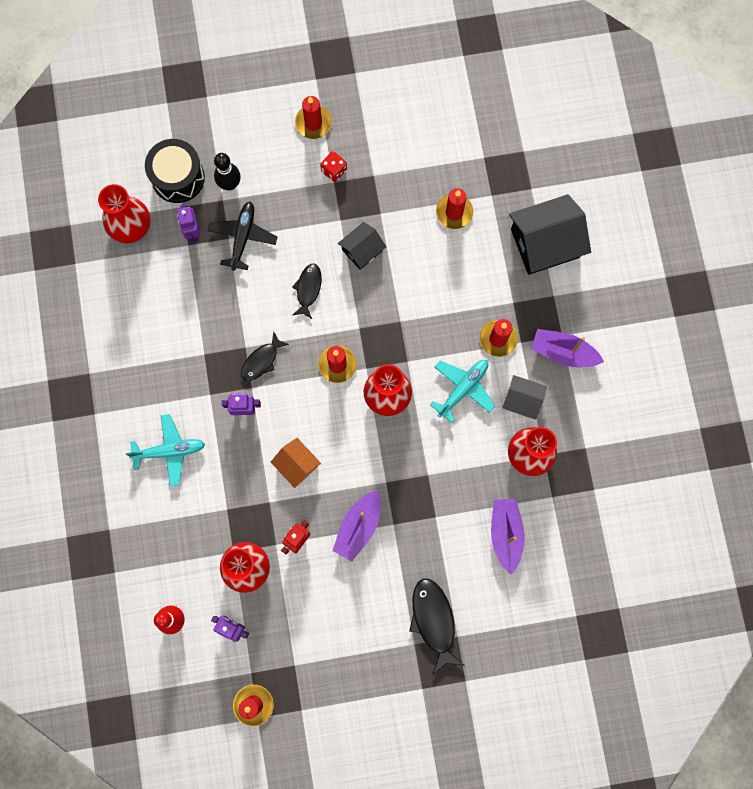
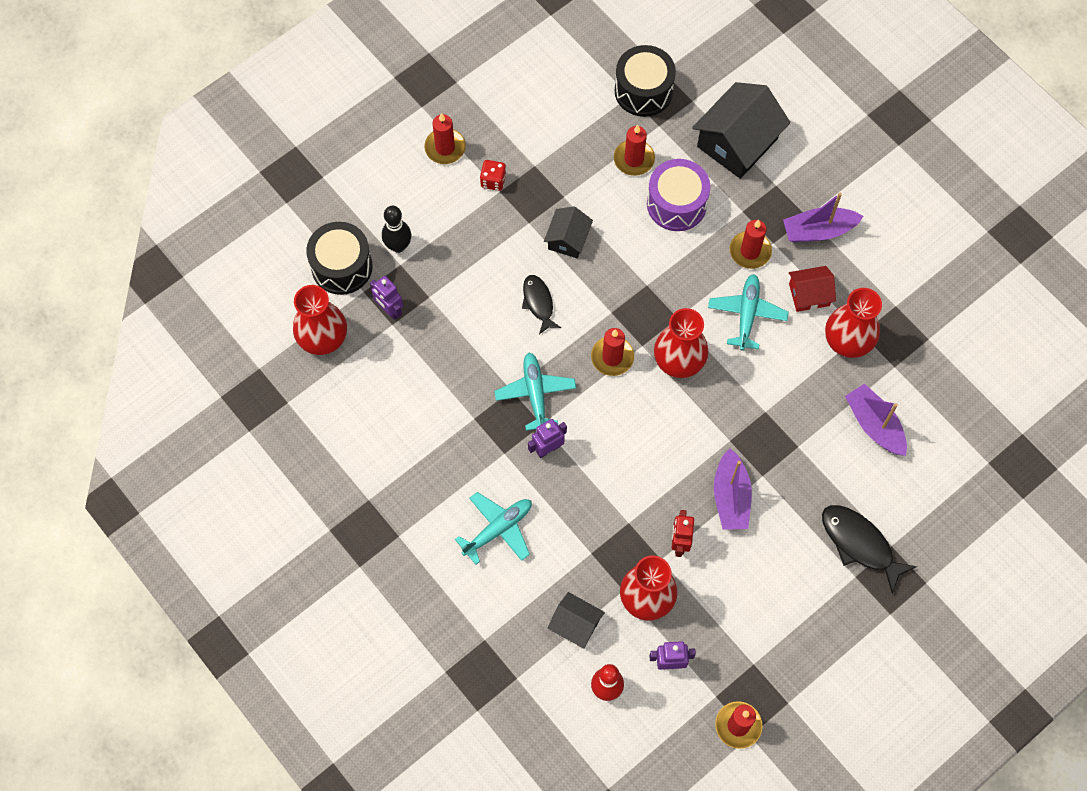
camera: 30 degrees left, 10 degrees down
black plane [207,202,277,271] -> none
black fish [241,332,289,381] -> turquoise plane [494,353,576,431]
orange house [271,438,321,488] -> none
grey house [502,375,547,420] -> red house [789,266,836,312]
none -> black house [548,592,605,649]
none -> black drum [615,45,676,117]
none -> purple drum [647,159,710,231]

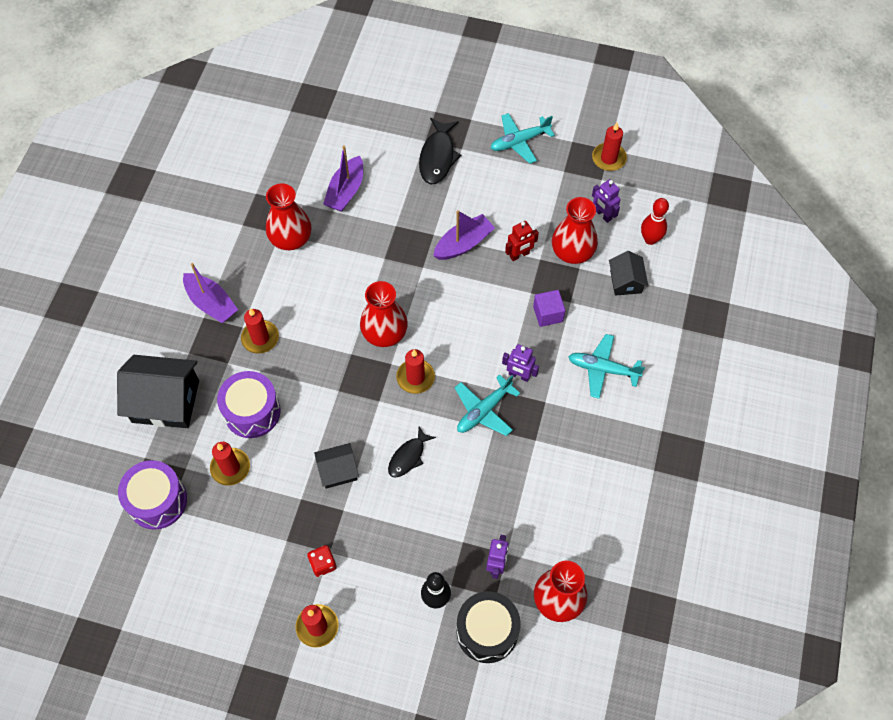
camera: 125 degrees left, 5 degrees down
black drum [615,45,676,117] -> purple drum [118,460,187,530]
turquoise plane [708,274,789,351] -> turquoise plane moved to [491,113,555,164]
red house [789,266,836,312] -> none
none -> purple cube [533,290,566,327]

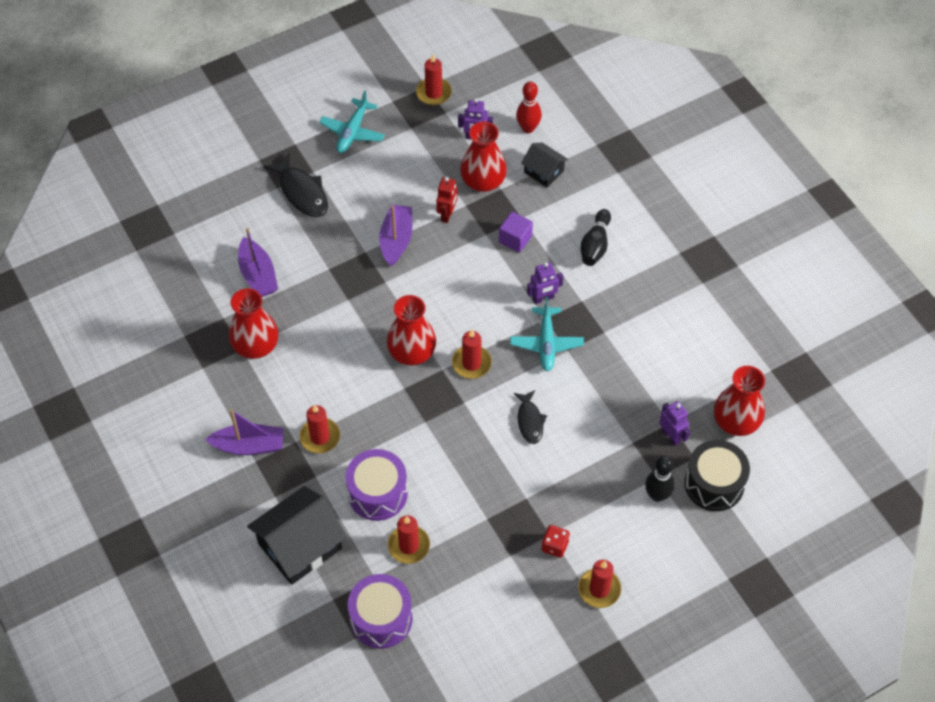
camera: 45 degrees left, 5 degrees down
black house [314,443,359,489] -> none
turquoise plane [568,334,645,399] -> black bowling pin [580,209,611,266]

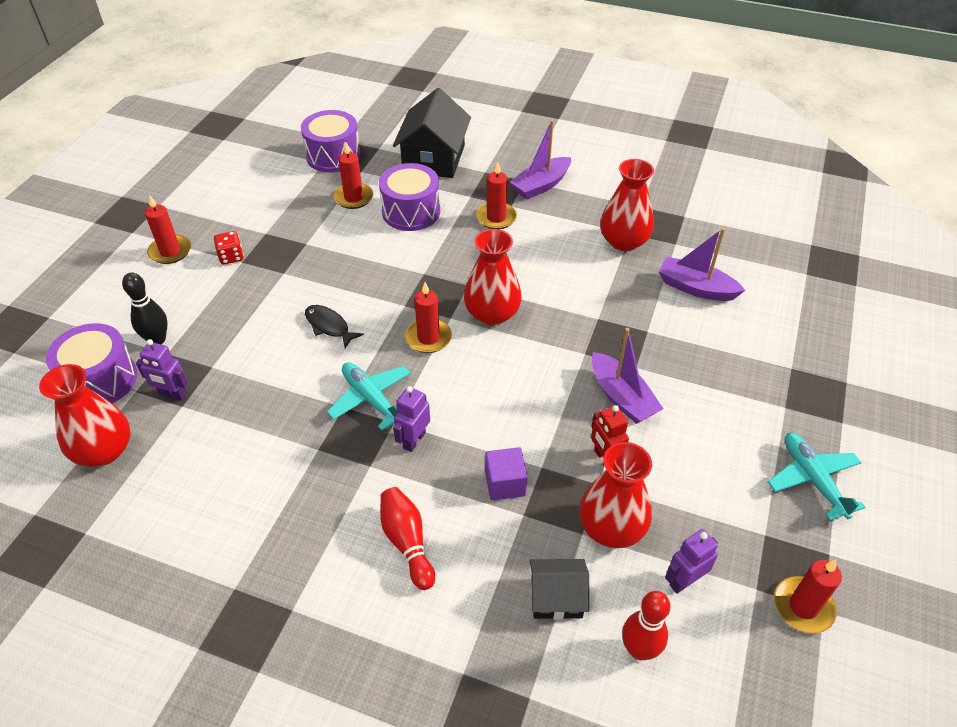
camera: 140 degrees right, 10 degrees down
black fish [263,152,328,217] -> none
black bowling pin [580,209,611,266] -> red bowling pin [380,487,435,590]
black drum [685,440,750,511] -> purple drum [46,323,137,403]

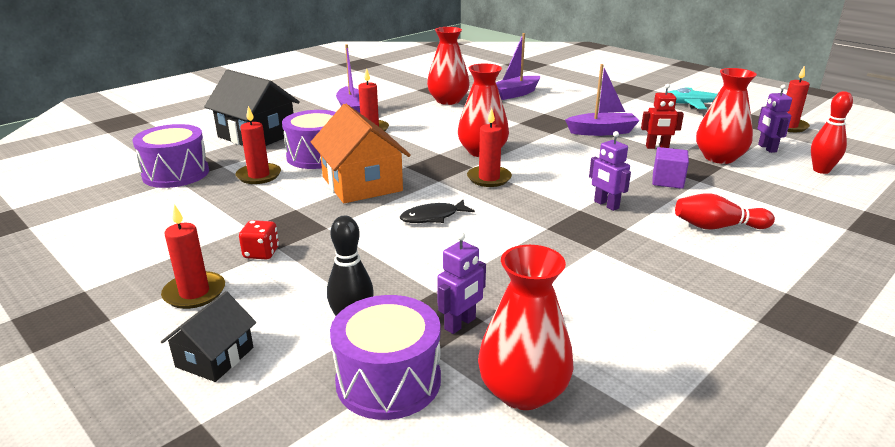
camera: 65 degrees left, 20 degrees down
turquoise plane [327,362,411,431] -> none
black house [530,559,589,620] -> black house moved to [161,291,256,382]
none -> orange house [311,104,411,203]

